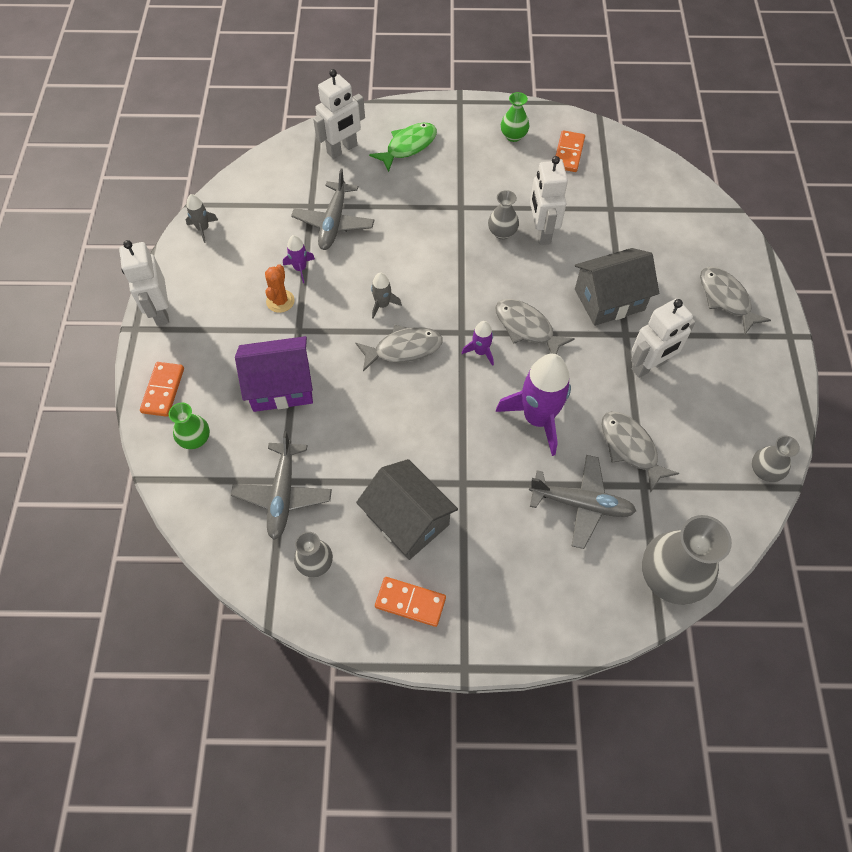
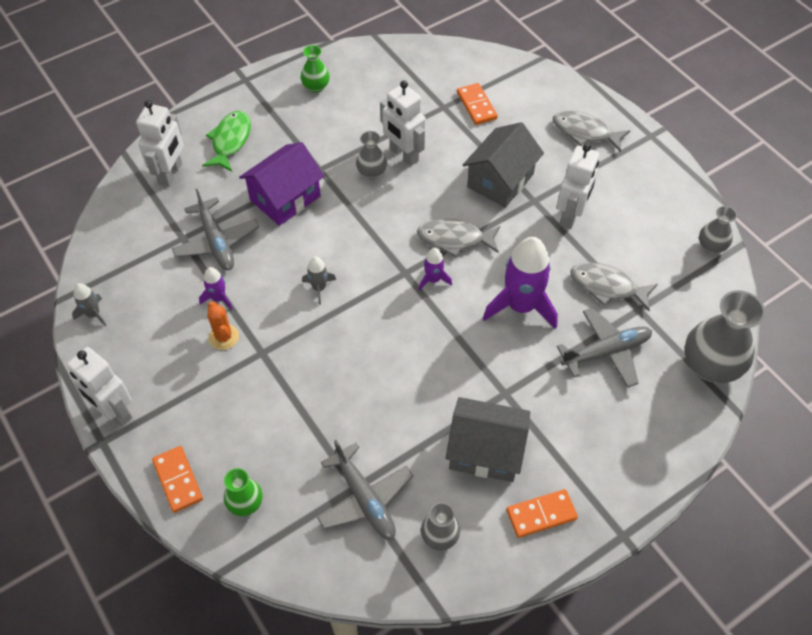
camera: 35 degrees left, 5 degrees down
purple house [235,336,313,412] -> purple house moved to [239,142,324,226]
grey fish [356,325,443,372] -> none
orange domino [556,130,585,172] -> orange domino moved to [457,83,498,125]

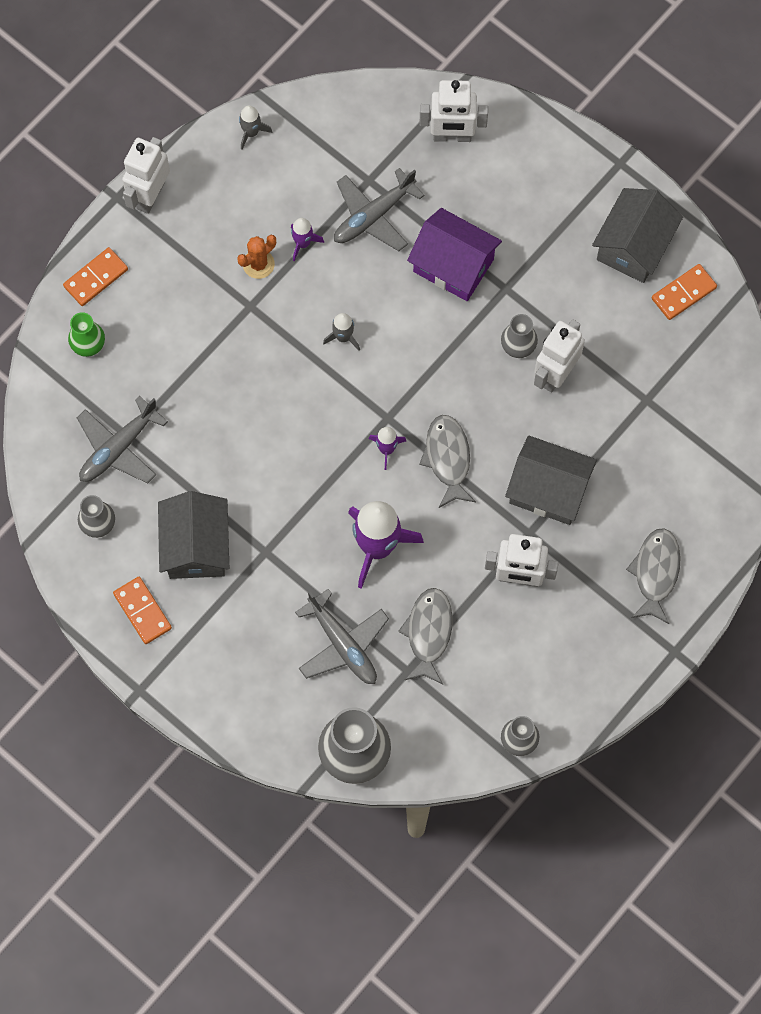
camera: 75 degrees right, 15 degrees up
green fish [202,111,251,172] -> none
green vase [301,45,330,93] -> grey house [592,188,683,283]
orange domino [457,83,498,125] -> orange domino moved to [652,264,717,320]

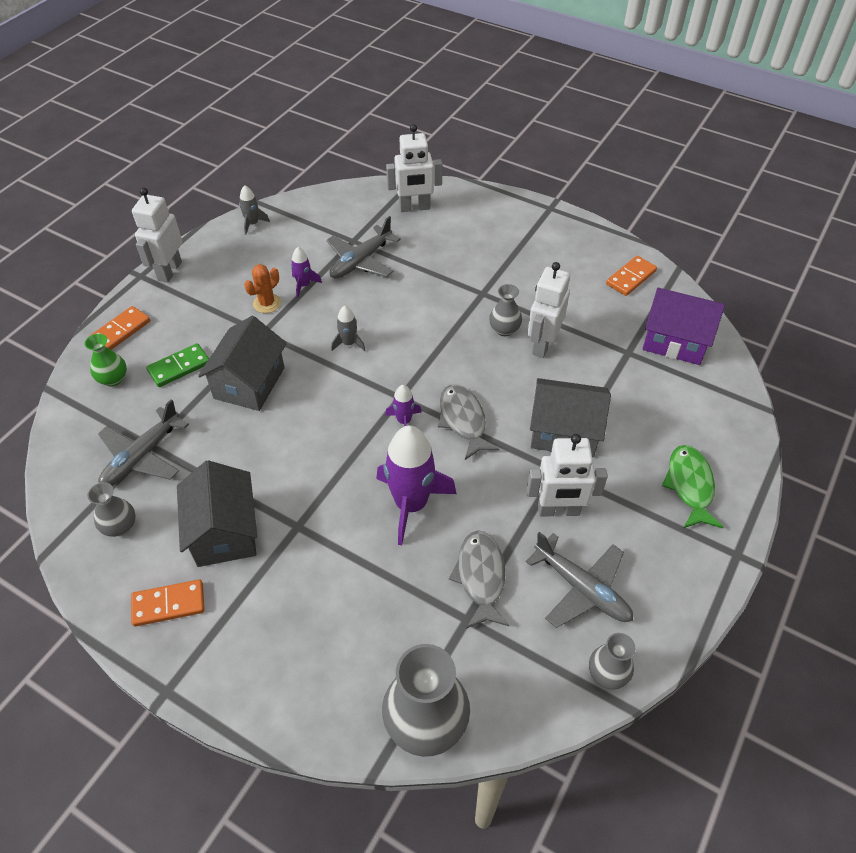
camera: 10 degrees left, 20 degrees down
orange domino [113,577,172,644] -> orange domino turned 60 degrees counterclockwise [131,579,205,626]
grey plane [295,589,389,684] -> grey plane moved to [526,532,633,628]
purple house [407,208,502,301] -> purple house moved to [642,288,725,365]
grey house [592,188,683,283] -> grey house moved to [198,316,287,411]
grey fish [626,528,681,624] -> green fish [662,445,723,528]
none -> green domino [146,343,209,387]

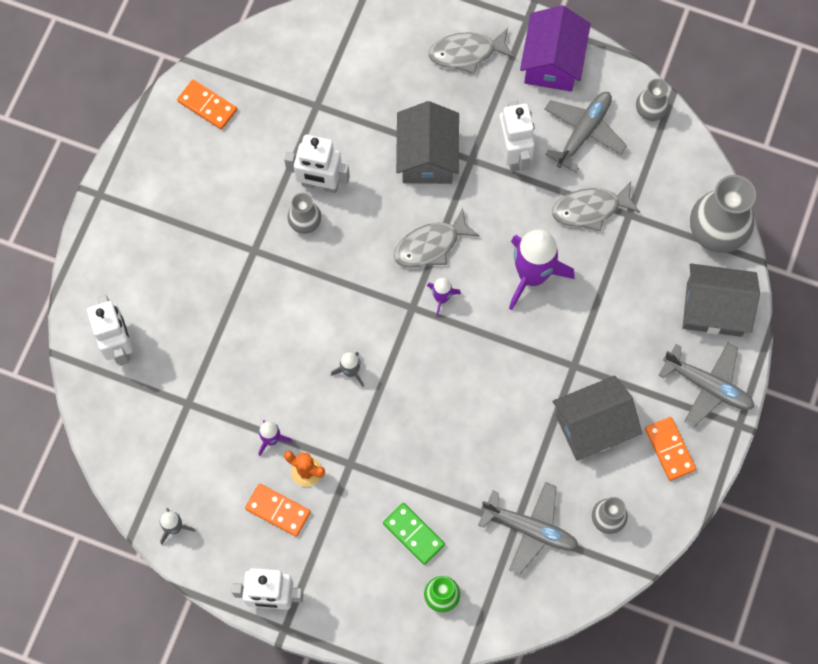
camera: 100 degrees left, 20 degrees up
orange domino [90,306,150,350] -> orange domino moved to [245,484,311,537]
grey house [198,316,287,411] -> grey house moved to [682,263,760,337]
grey plane [326,216,401,278] -> grey plane moved to [658,343,754,427]
purple house [642,288,725,365] -> purple house moved to [520,5,591,92]
green fish [662,445,723,528] -> grey fish [428,28,514,74]

